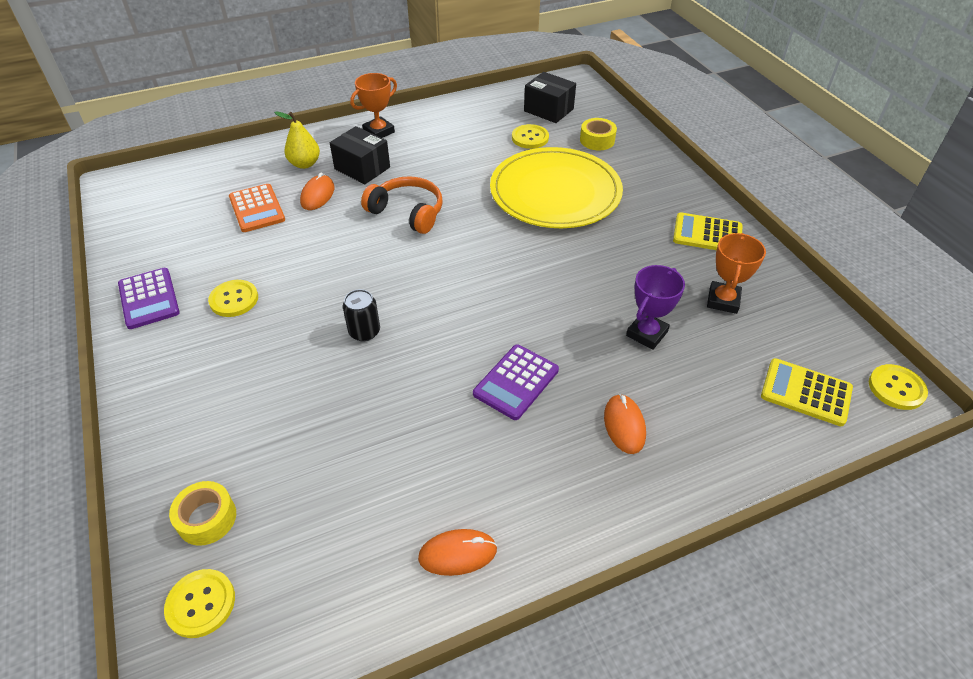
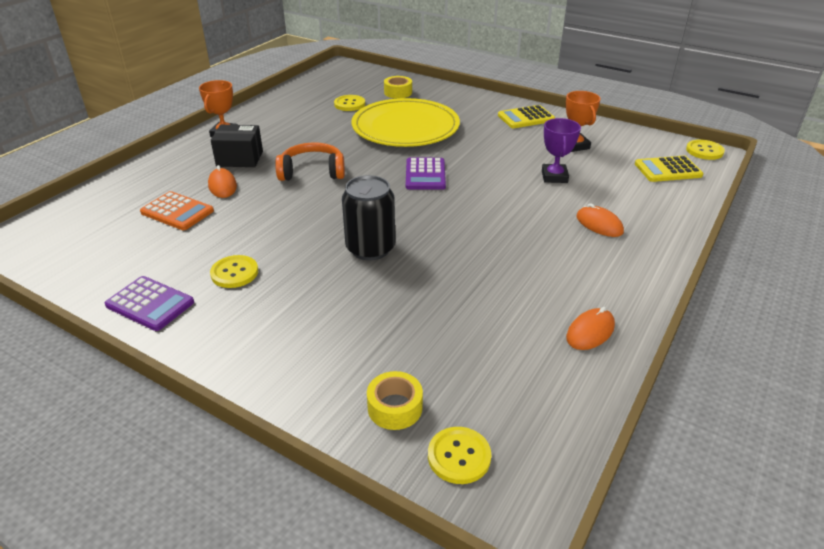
camera: 35 degrees left, 10 degrees down
yellow pear [274,111,320,169] -> none
black can [343,289,380,341] -> black can [342,175,395,261], size x1.72
purple calculator [473,344,559,420] -> purple calculator moved to [406,157,446,190]
black box [524,72,576,123] -> none

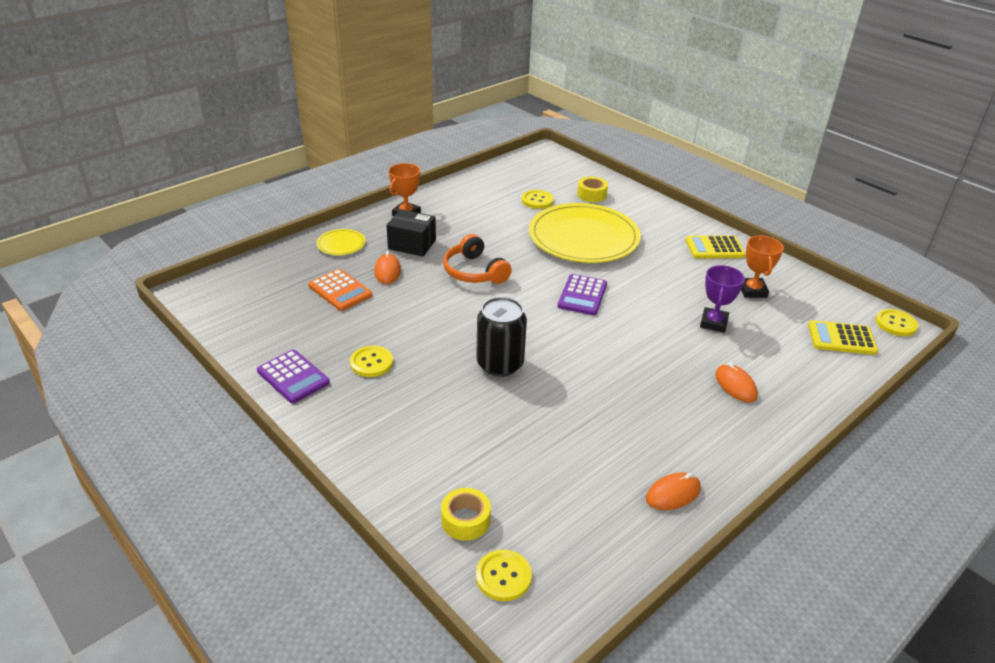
camera: 15 degrees right, 0 degrees up
orange headphones [275,142,345,181] -> orange headphones turned 135 degrees counterclockwise [443,234,512,284]
none -> yellow plate [317,229,365,255]

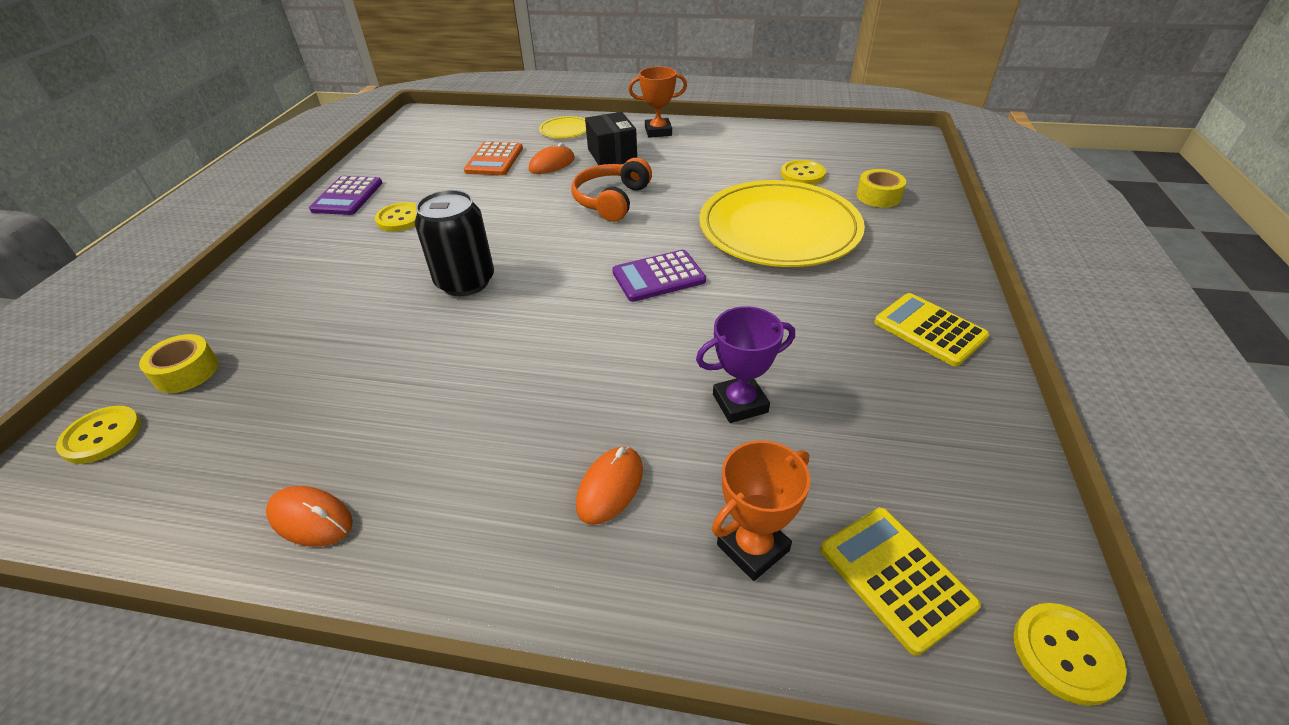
camera: 55 degrees right, 5 degrees up
orange trophy [741,235,784,298] -> orange trophy moved to [712,440,810,581]

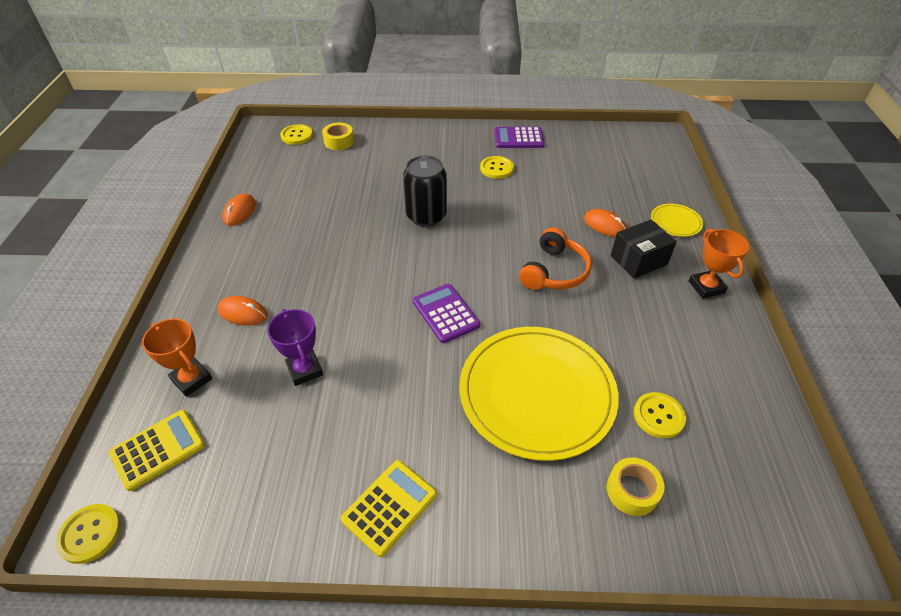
camera: 80 degrees right, 5 degrees up
orange calculator [464,142,523,175] -> none
orange headphones [571,158,652,222] -> orange headphones turned 105 degrees clockwise [519,227,592,290]

